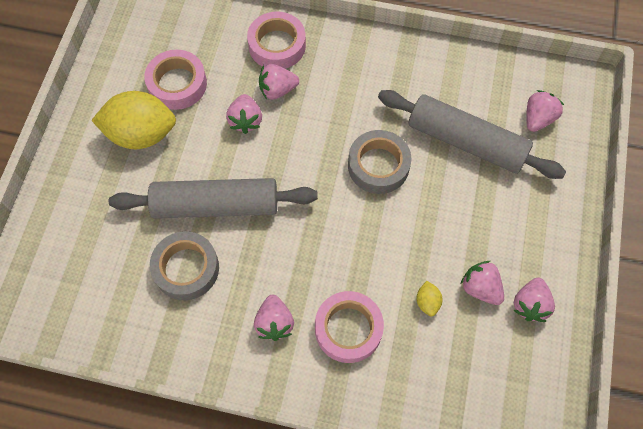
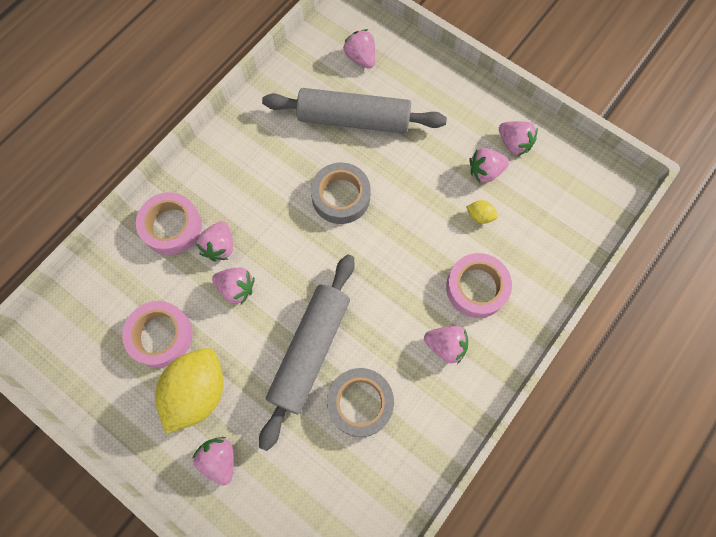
camera: 65 degrees left, 5 degrees up
grey rolling pin [378,90,566,179] -> grey rolling pin turned 45 degrees clockwise [262,88,447,134]
none -> pink strawberry [193,437,234,485]

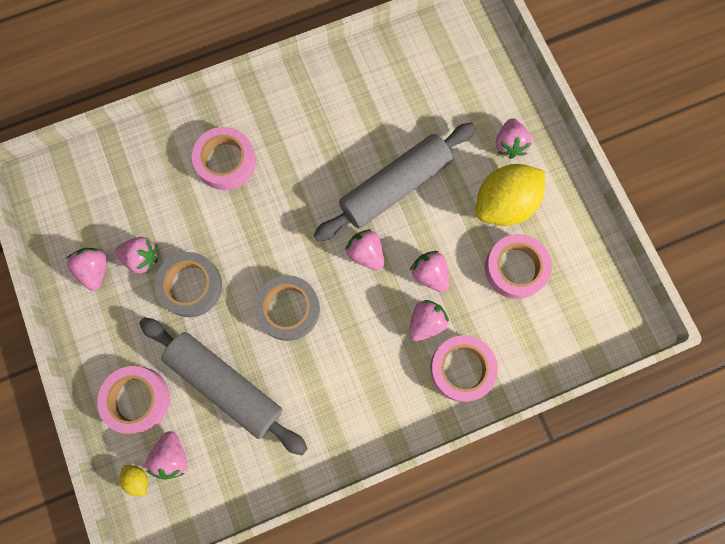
camera: 150 degrees left, 5 degrees up
grey tape [327,368,394,437] -> grey tape moved to [154,252,222,317]
pink strawberry [424,326,468,364] -> pink strawberry moved to [345,229,384,270]
yellow lemon [466,200,498,224] -> yellow lemon moved to [119,465,148,496]
none -> pink tape [97,366,170,434]

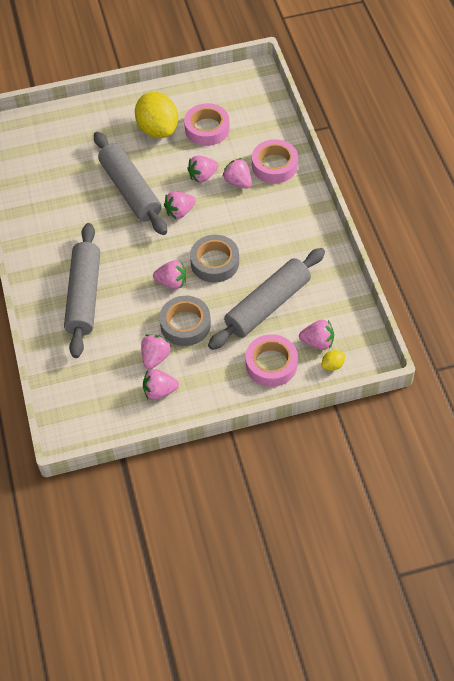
camera: 80 degrees left, 20 degrees down
pink tape [192,127,256,190] -> grey rolling pin [64,223,100,358]
pink strawberry [496,118,532,159] -> pink strawberry moved to [153,260,186,289]

